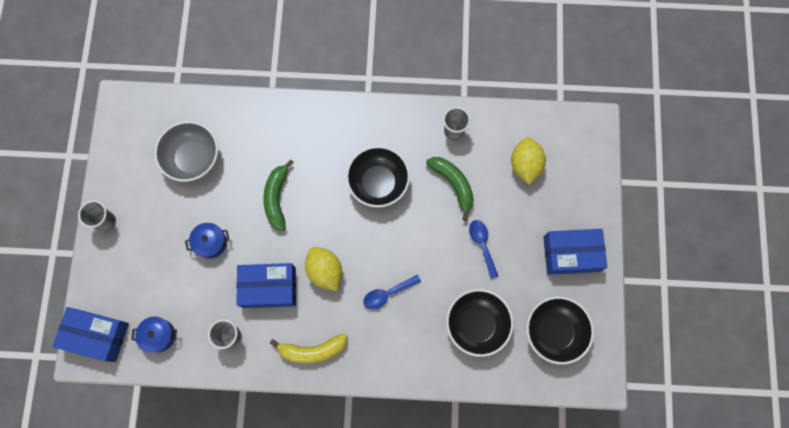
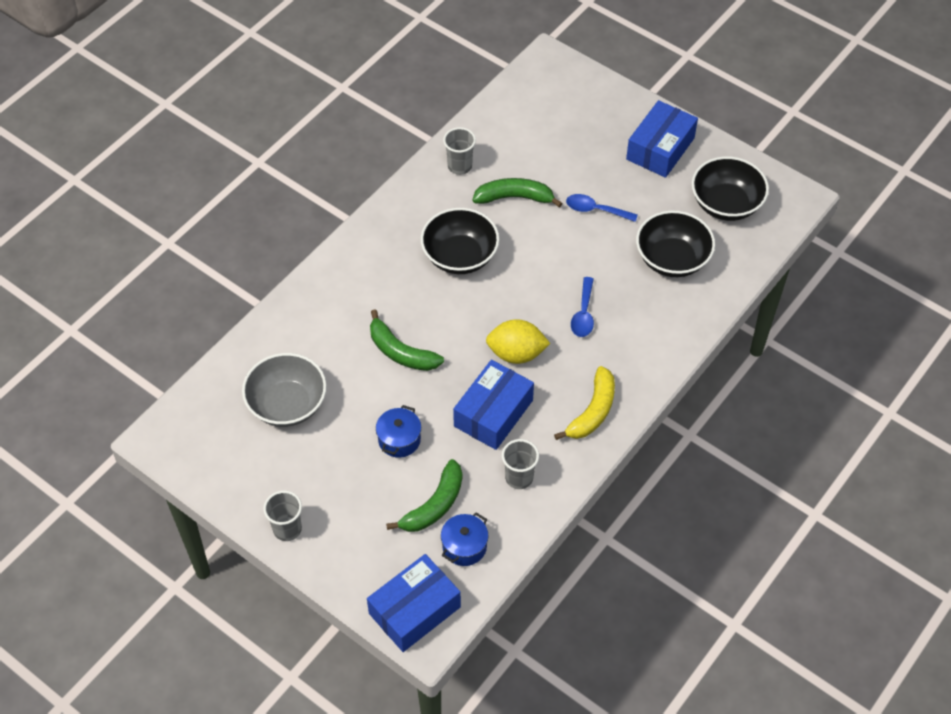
camera: 55 degrees left, 20 degrees down
yellow lemon [511,137,546,185] -> none
none -> green banana [386,459,462,532]

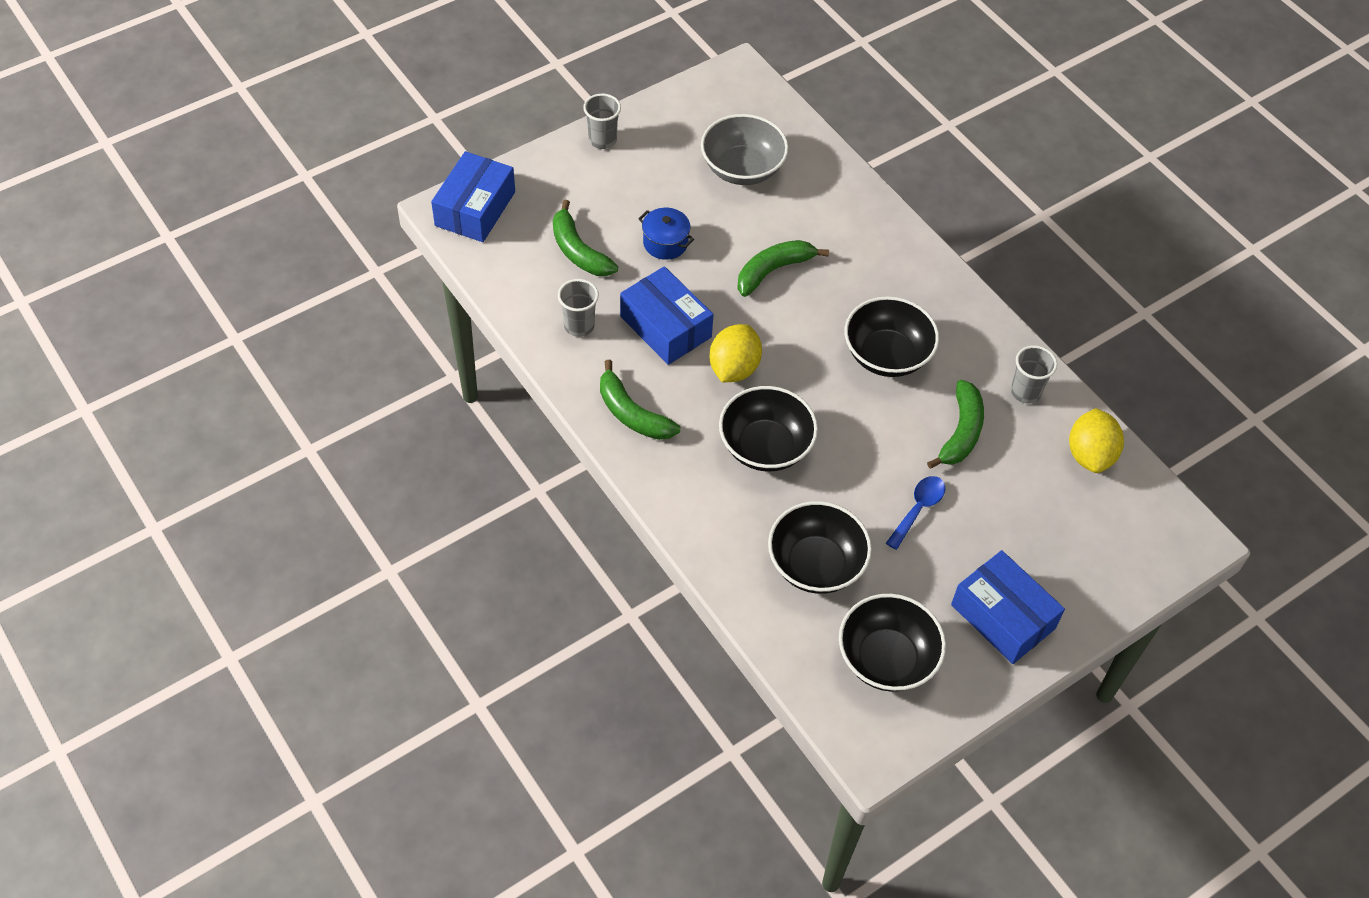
camera: 105 degrees right, 0 degrees up
blue box [367,554,461,652] -> blue box turned 45 degrees clockwise [431,151,515,242]
blue pot [441,512,488,566] -> none
yellow banana [554,366,615,440] -> green banana [600,360,680,440]
blue spoon [571,277,594,337] -> black bowl [719,386,818,471]
none -> yellow lemon [1069,408,1124,473]

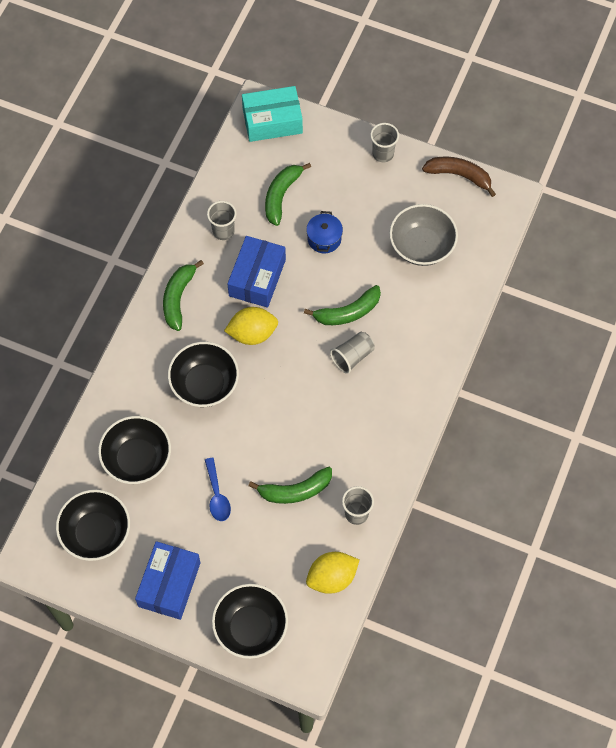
camera: 60 degrees right, 10 degrees up
blue box [431,151,515,242] -> turquoise box [242,86,303,142]
green banana [737,240,829,297] -> green banana turned 135 degrees clockwise [304,285,381,325]
black bowl [845,296,939,377] -> black bowl moved to [212,584,288,659]
blue spoon [886,476,945,550] -> blue spoon turned 75 degrees clockwise [205,458,231,521]
none -> grey cup [330,332,375,374]
none -> brown banana [422,157,496,197]

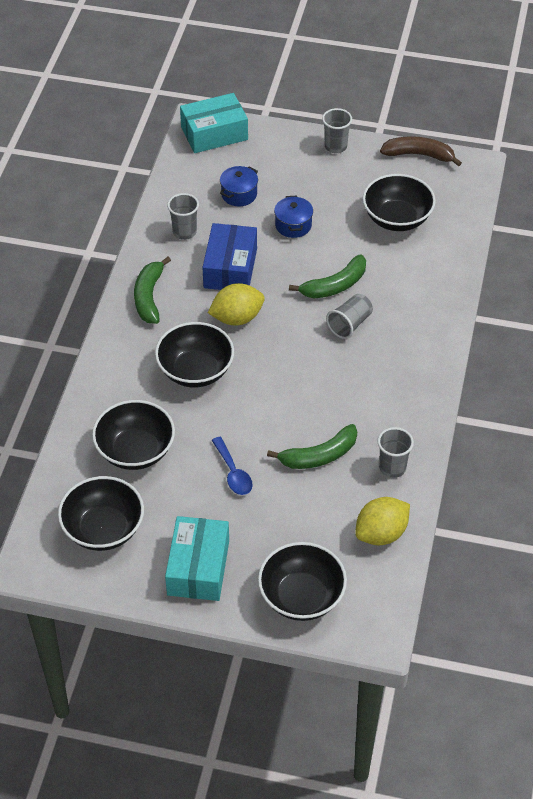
camera: 10 degrees left, 15 degrees down
blue box [135,541,201,620] -> turquoise box [165,516,229,601]
green banana [265,163,311,226] -> blue pot [220,166,258,206]
grey bowl [389,204,458,266] -> black bowl [363,174,436,231]

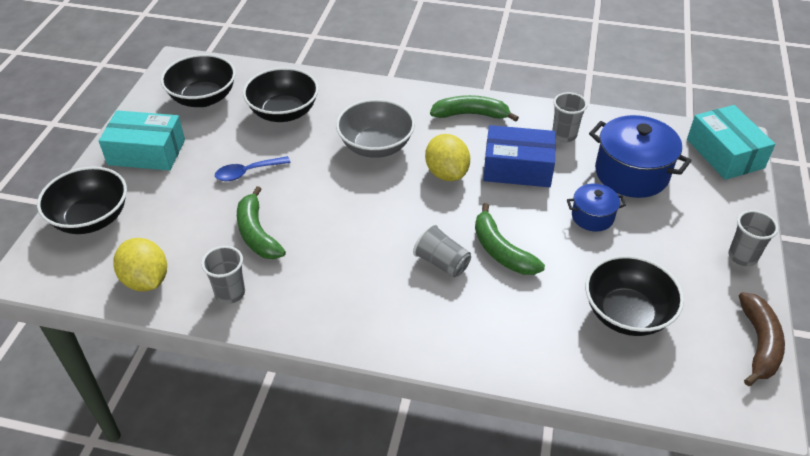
camera: 90 degrees right, 5 degrees down
black bowl [155,322,234,387] -> grey bowl [336,99,415,158]
blue pot [220,166,258,206] -> blue pot [589,115,691,198], size x1.83

